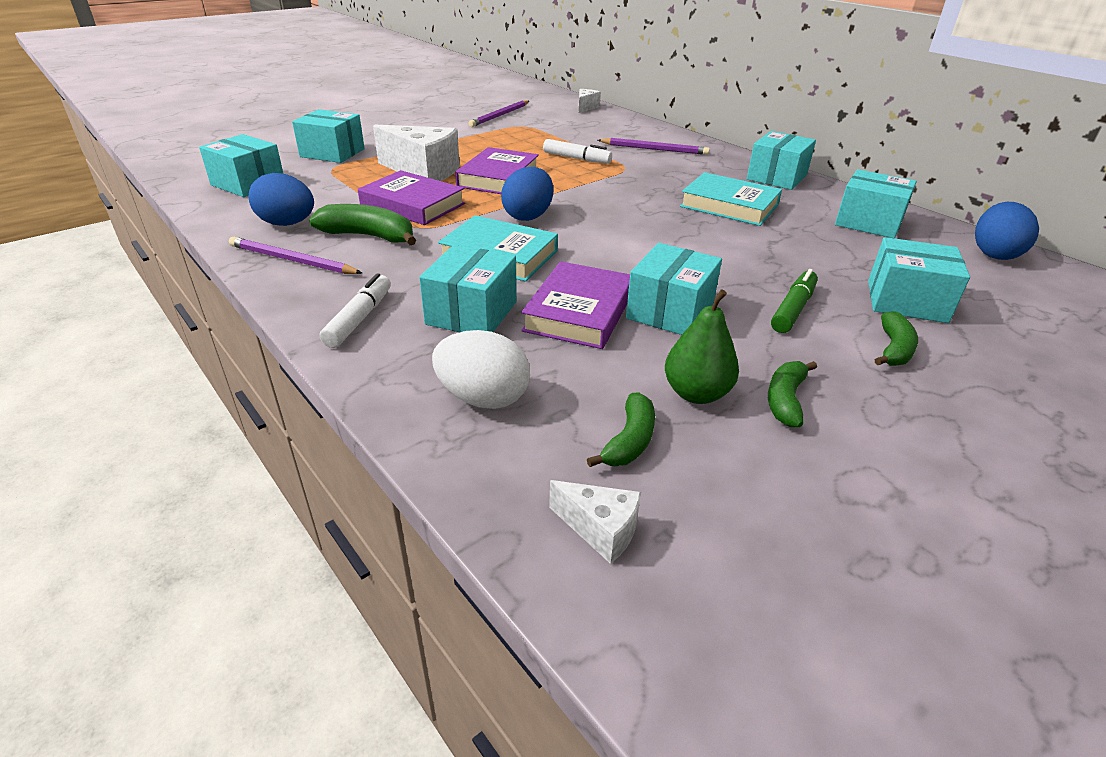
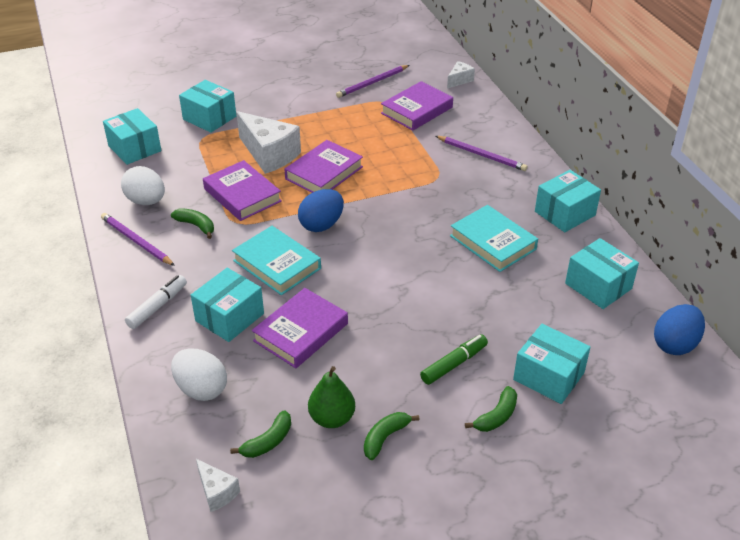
camera: 20 degrees right, 5 degrees up
blue egg [248,173,314,226] -> white egg [121,166,165,205]
green banana [309,204,416,245] -> green banana [171,208,214,239], size x0.65
white marker [543,139,612,164] -> none
turquoise box [626,243,722,335] -> none
none -> purple book [381,81,453,131]

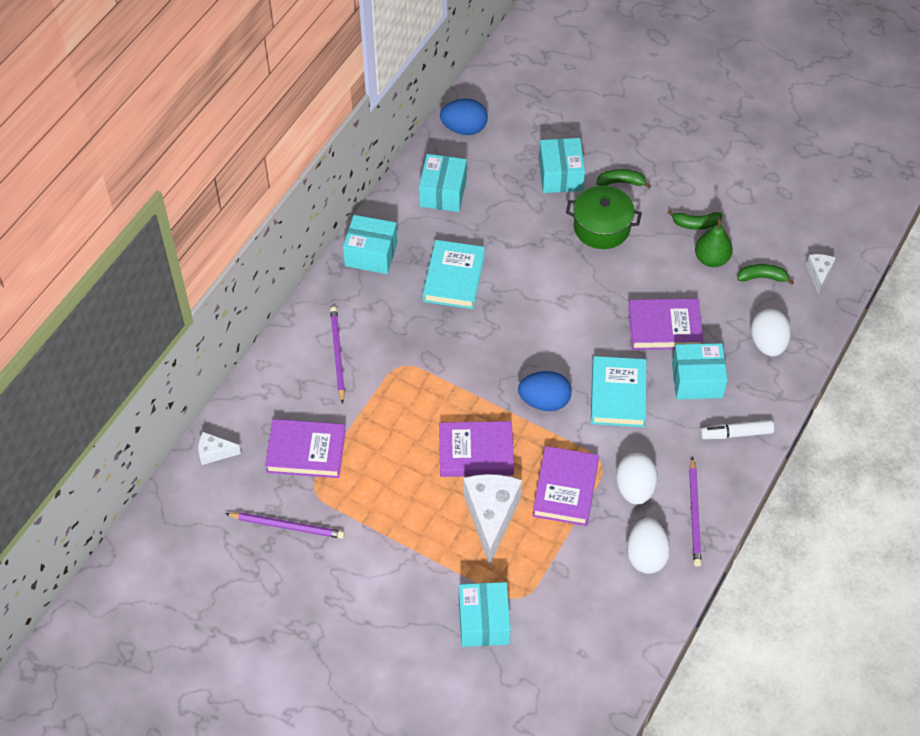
camera: 130 degrees left, 15 degrees up
turquoise box [103,108,161,165] -> none
green banana [171,208,214,239] -> white egg [616,453,658,505]
green marker [420,334,488,385] -> green pot [566,186,642,249]

